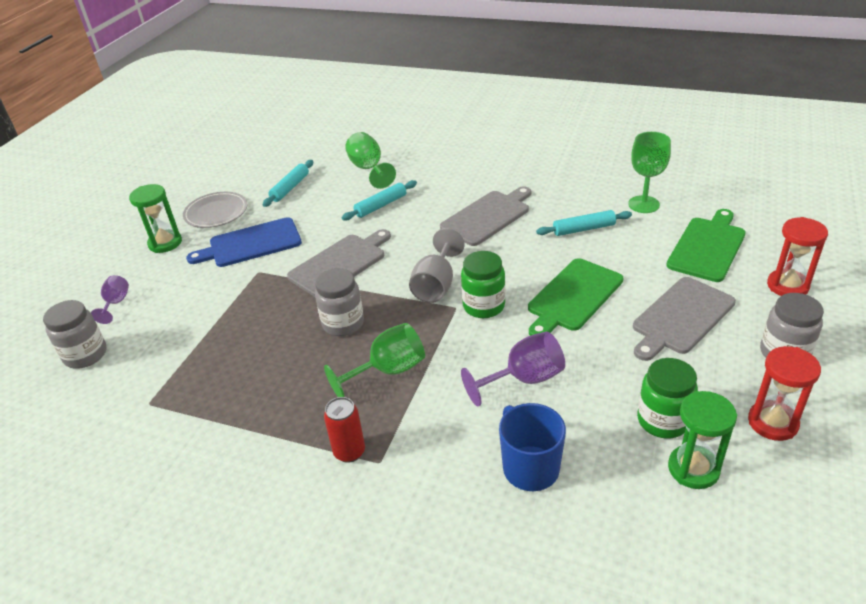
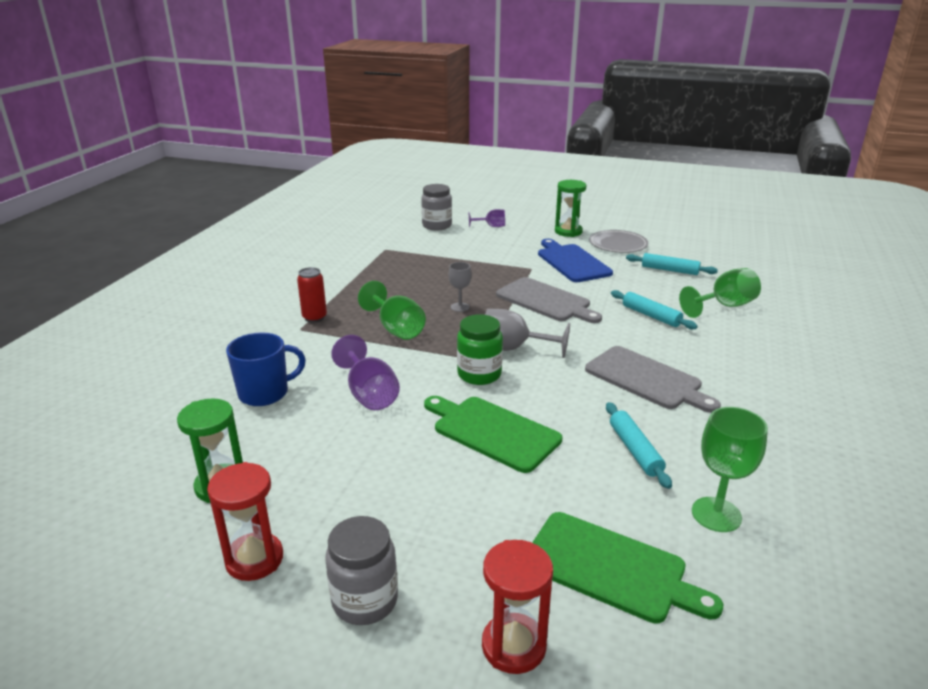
camera: 85 degrees right, 10 degrees down
grey jar [315,268,364,336] -> grey goblet [449,262,471,312]
grey cutting board [633,277,736,361] -> none
green jar [637,358,698,438] -> none

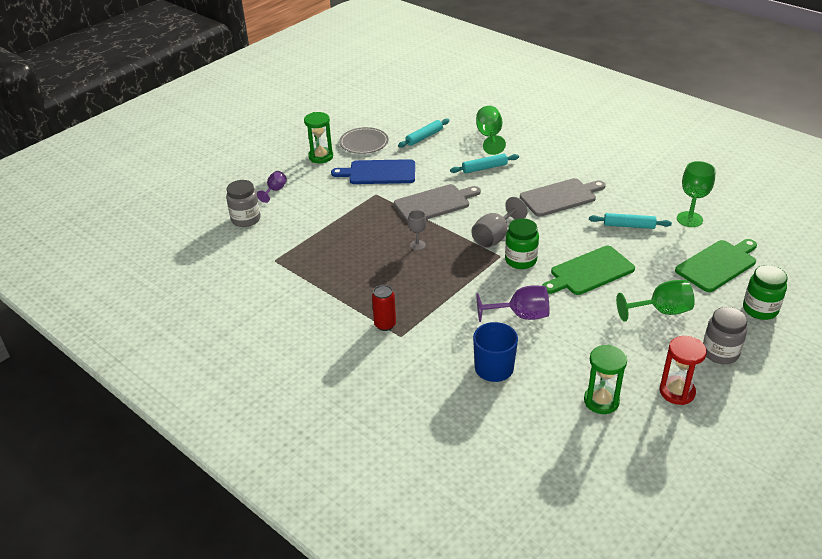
camera: 65 degrees left, 10 degrees up
green goblet [358,281,426,340] -> green goblet moved to [616,280,695,322]
red hourglass [482,540,553,674] -> green jar [743,265,787,320]

